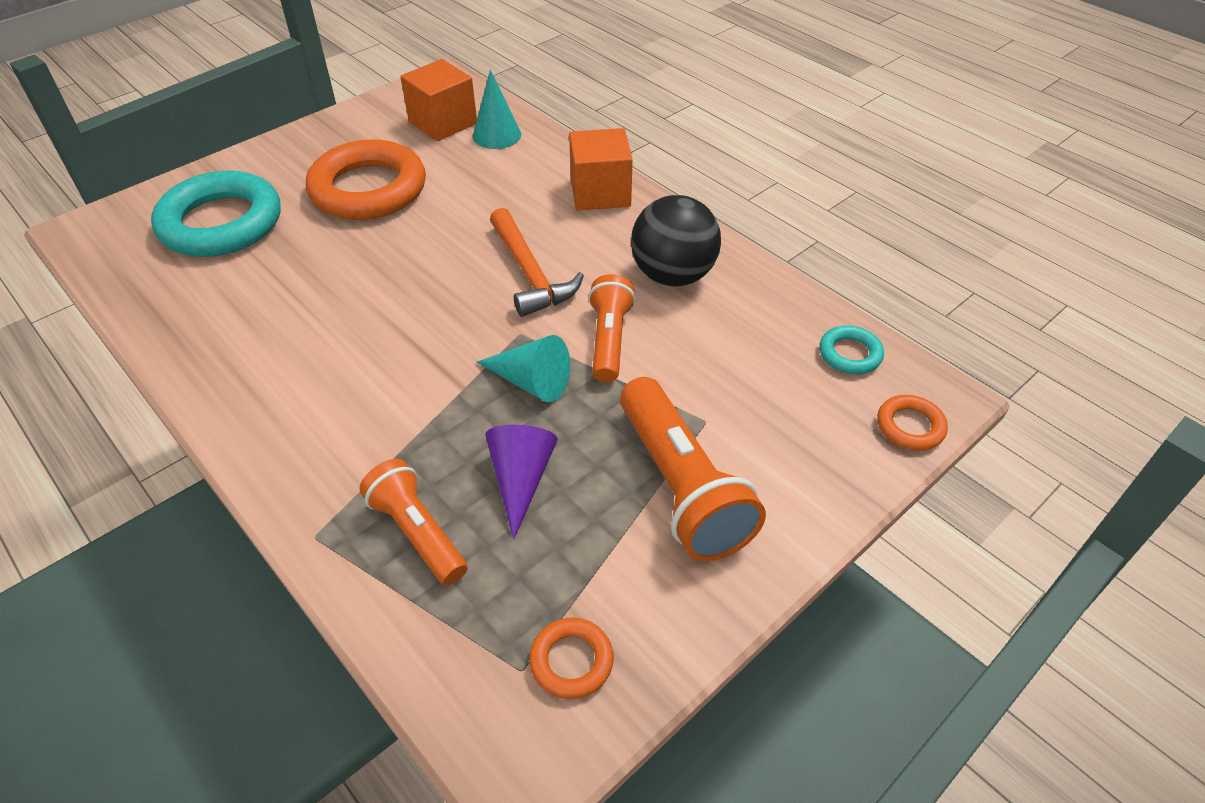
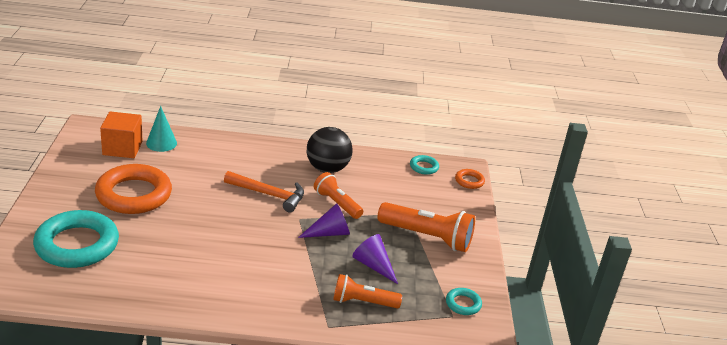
camera: 50 degrees left, 15 degrees down
turquoise cone [476,335,570,402] -> purple cone [298,203,350,238]
orange ring [529,618,614,699] -> turquoise ring [446,288,482,315]
orange cube [569,128,633,211] -> none

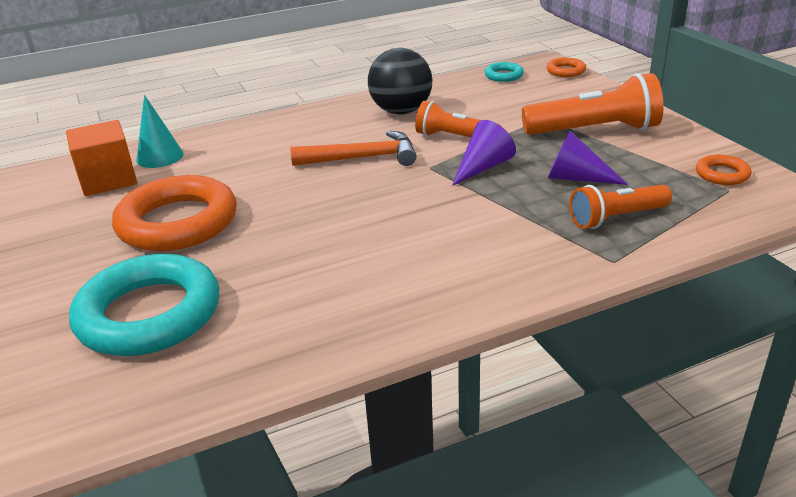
camera: 20 degrees left, 0 degrees up
turquoise ring [446,288,482,315] -> orange ring [696,155,752,185]

